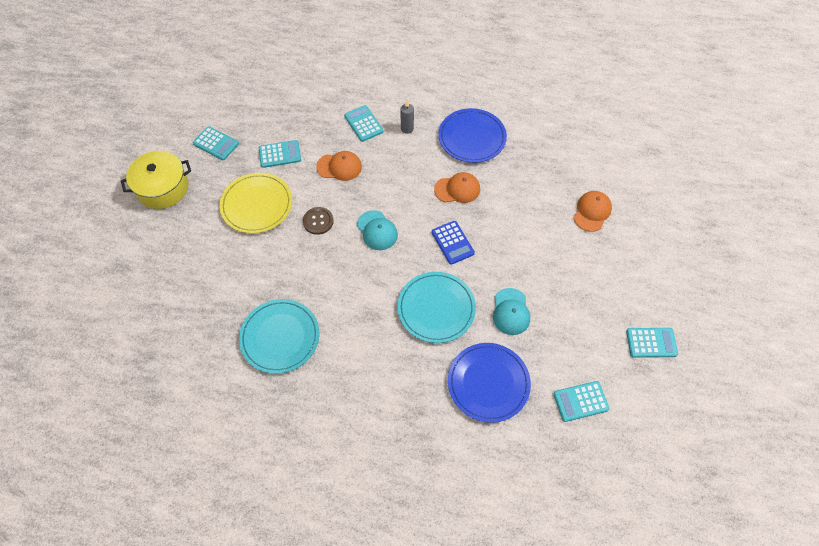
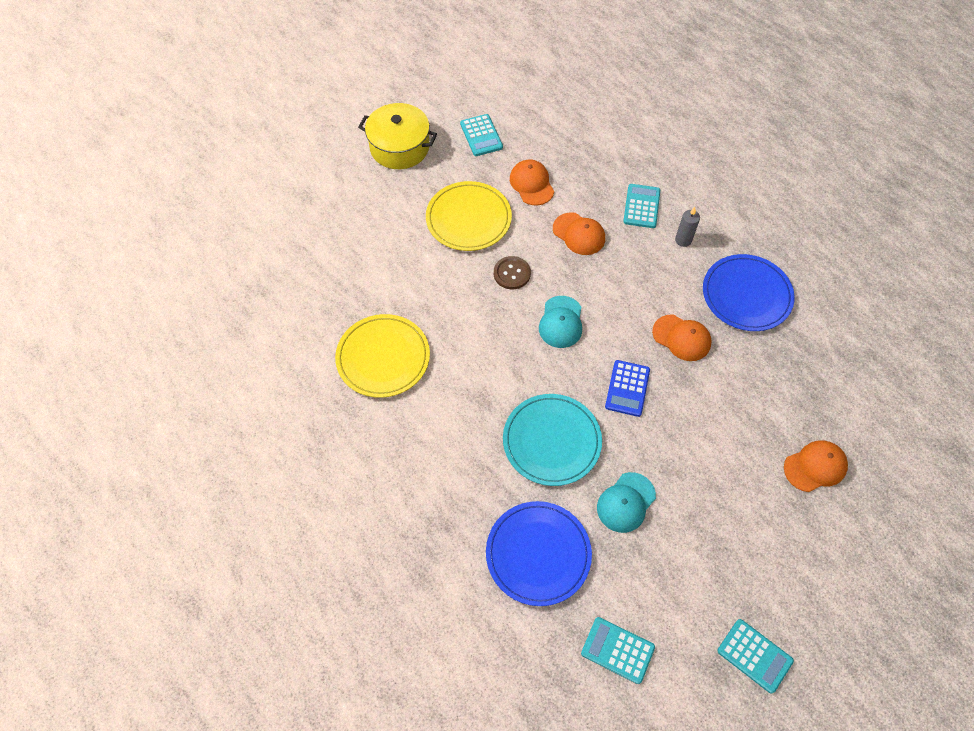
camera: 40 degrees right, 0 degrees up
turquoise plate [239,299,319,374] -> yellow plate [335,314,430,398]
turquoise calculator [259,140,301,168] -> orange cap [510,159,554,205]

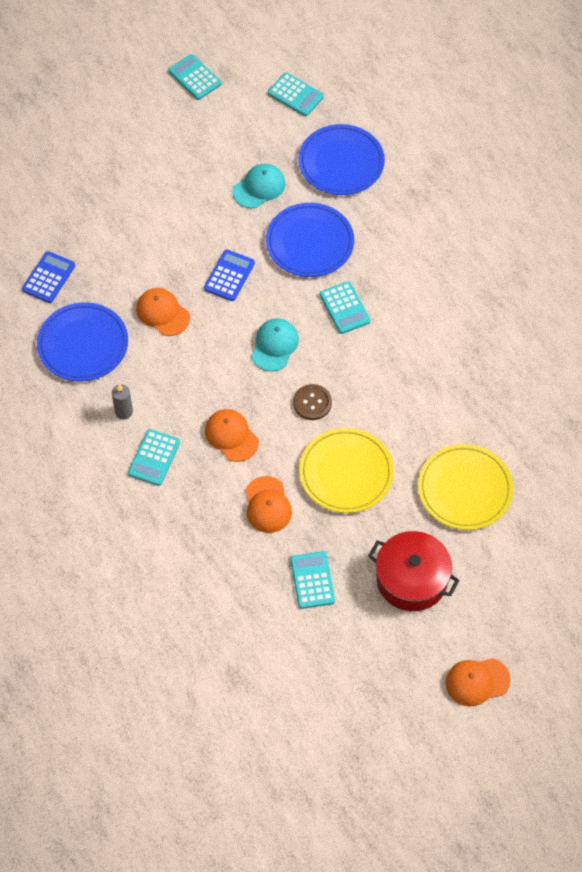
camera: 170 degrees left, 0 degrees up
yellow plate [335,314,430,398] -> yellow plate moved to [418,444,513,530]
yellow pot [358,103,437,169] -> red pot [368,531,460,611]
turquoise plate [503,394,602,486] -> blue plate [266,203,354,277]
orange cap [784,441,848,492] -> orange cap moved to [446,658,511,706]
none -> blue calculator [22,251,75,303]
none -> turquoise calculator [320,281,371,334]

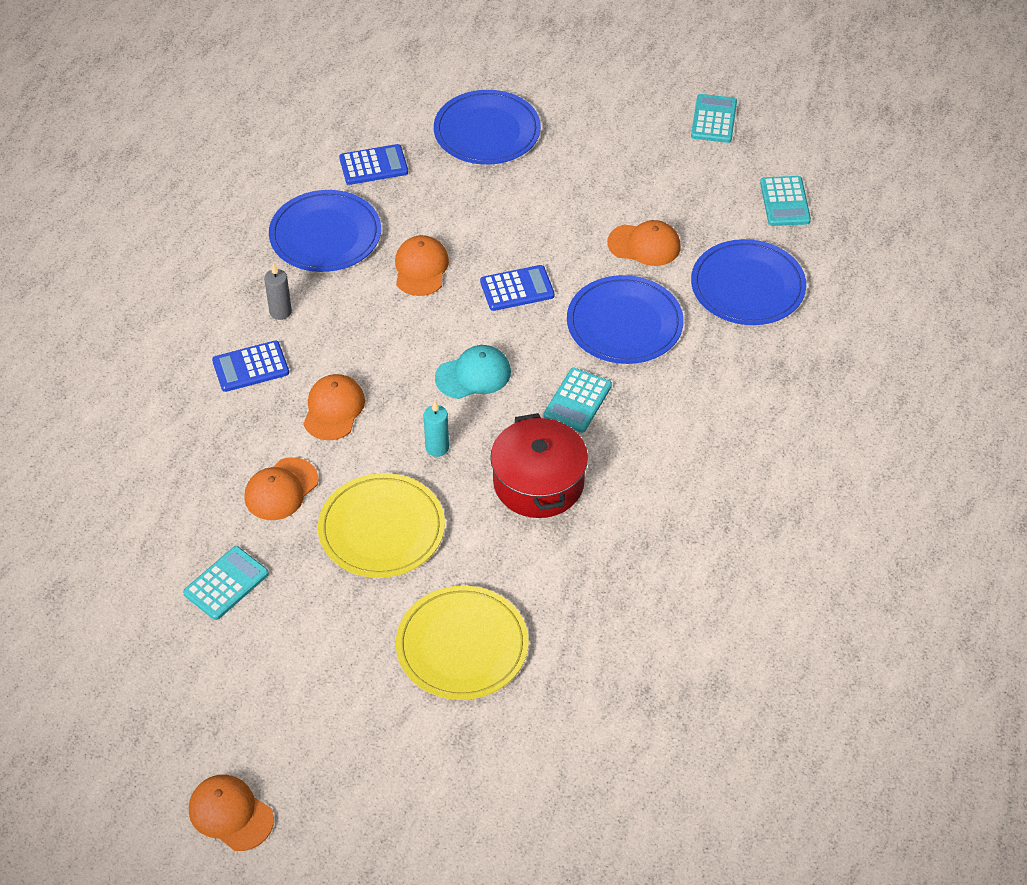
camera: 50 degrees right, 10 degrees down
turquoise calculator [128,429,180,486] -> blue calculator [212,340,289,392]
turquoise cap [233,164,285,208] -> orange cap [608,220,681,266]
brown button [293,384,332,420] -> turquoise candle [424,401,449,457]
red pot [368,531,460,611] -> red pot moved to [490,413,588,518]
none -> blue plate [434,90,541,165]

